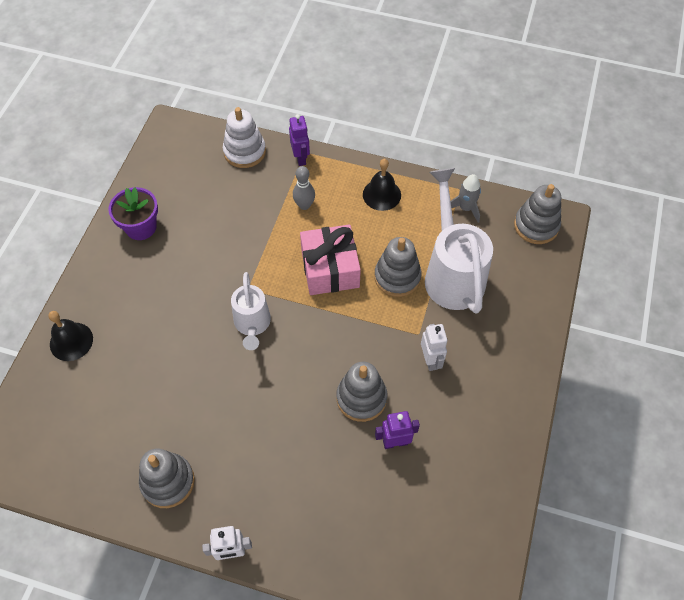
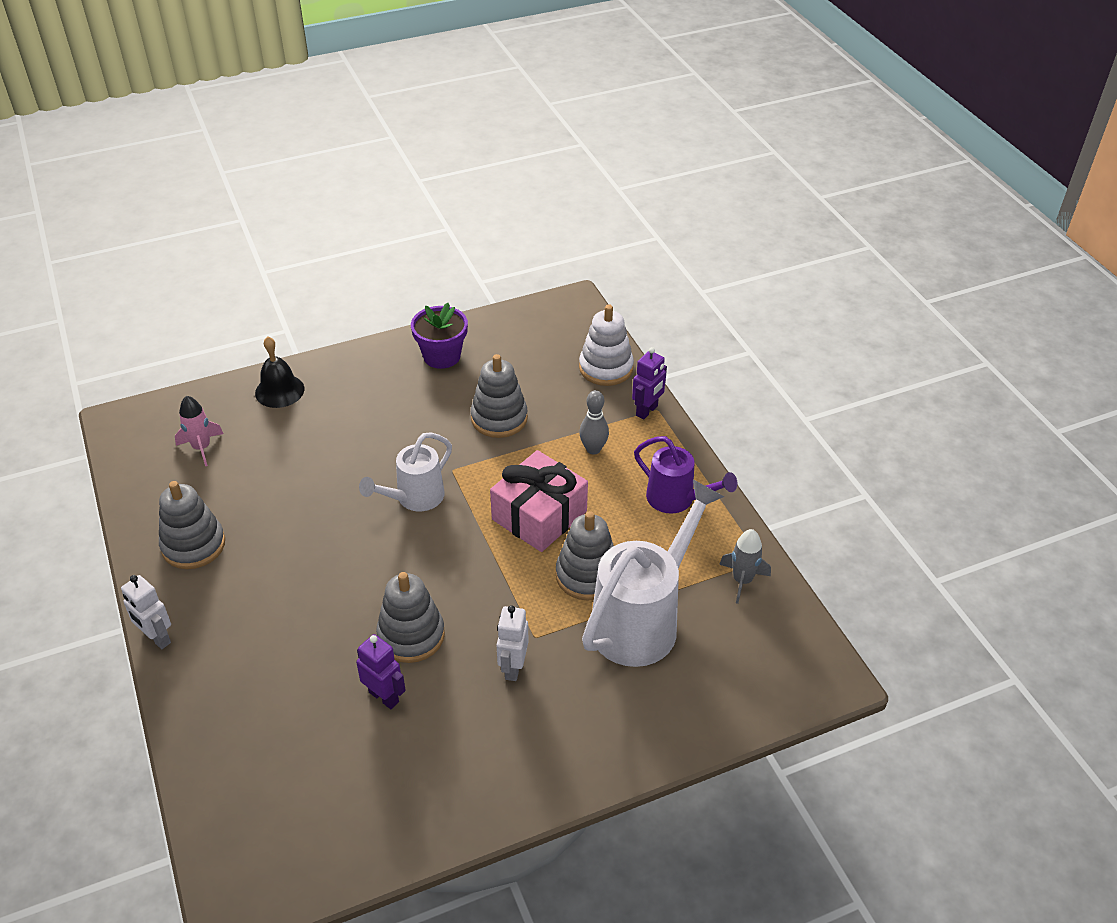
camera: 50 degrees right, 15 degrees down
black bell [363,159,401,211] -> purple watering can [634,436,737,513]
white robot [421,324,448,371] -> white robot turned 150 degrees clockwise [497,605,529,681]
grey stacking toy [514,184,561,244] -> grey stacking toy moved to [471,354,528,438]
none -> pink rocket [175,396,223,466]

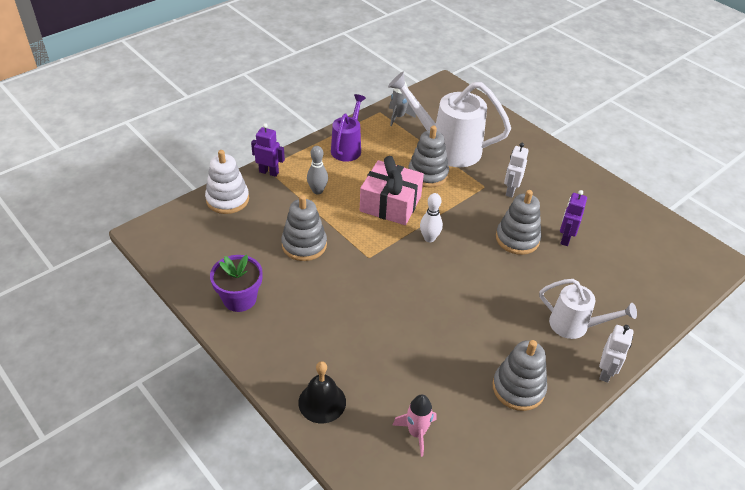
camera: 110 degrees left, 0 degrees up
white watering can [359,432,452,511] -> white watering can moved to [539,279,637,339]
white robot [497,605,529,681] -> white robot turned 120 degrees clockwise [504,143,529,197]
none -> white bowling pin [420,193,443,242]

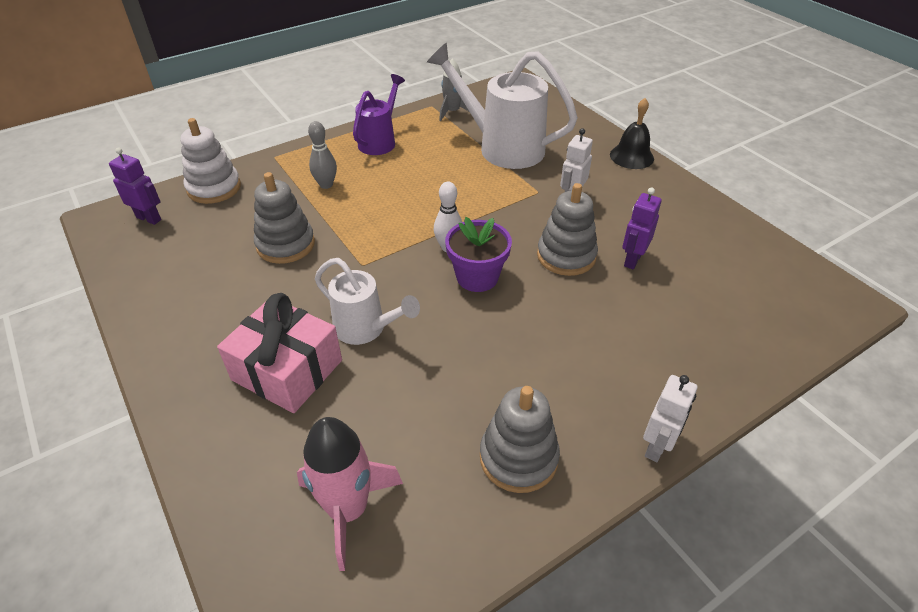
camera: 10 degrees right, 0 degrees up
purple flower pot [210,255,263,312] -> purple flower pot moved to [445,217,512,292]
purple robot [251,123,285,177] -> purple robot moved to [109,147,161,225]
black bell [298,361,346,423] -> black bell moved to [610,98,654,169]
pink gift [360,156,424,225] -> pink gift moved to [217,293,342,413]
pink rocket [393,395,437,457] -> pink rocket [297,417,403,571], size x1.57
grey stacking toy [408,126,449,188] -> none
white watering can [539,279,637,339] -> white watering can moved to [315,258,420,345]

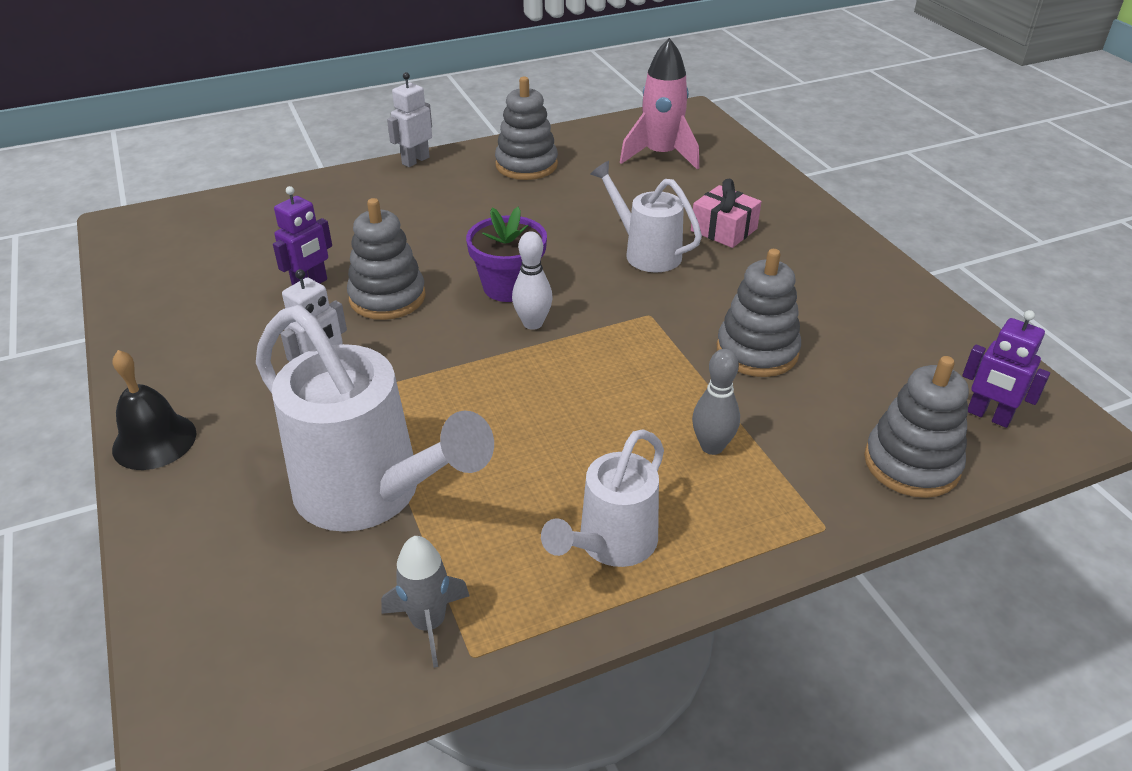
camera: 170 degrees left, 5 degrees down
white stacking toy [181,118,241,204] -> grey stacking toy [864,356,969,498]
pink gift [217,293,342,413] -> pink gift [691,179,761,248], size x0.62
purple watering can [353,74,405,155] -> white watering can [541,429,664,567]

